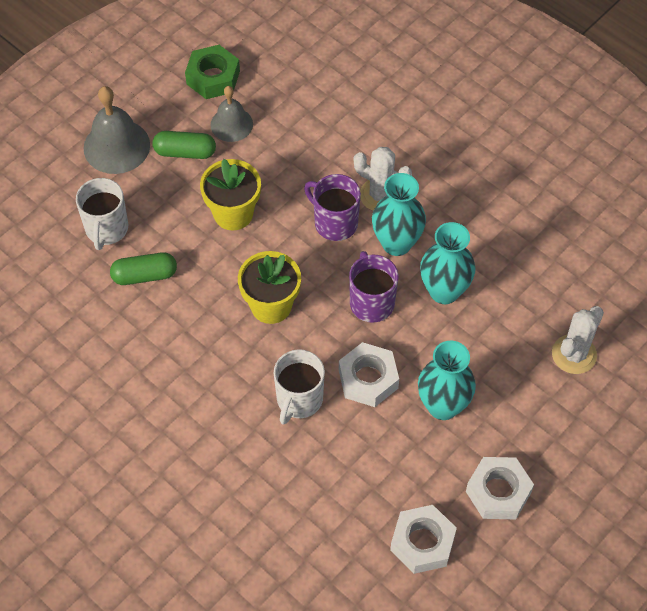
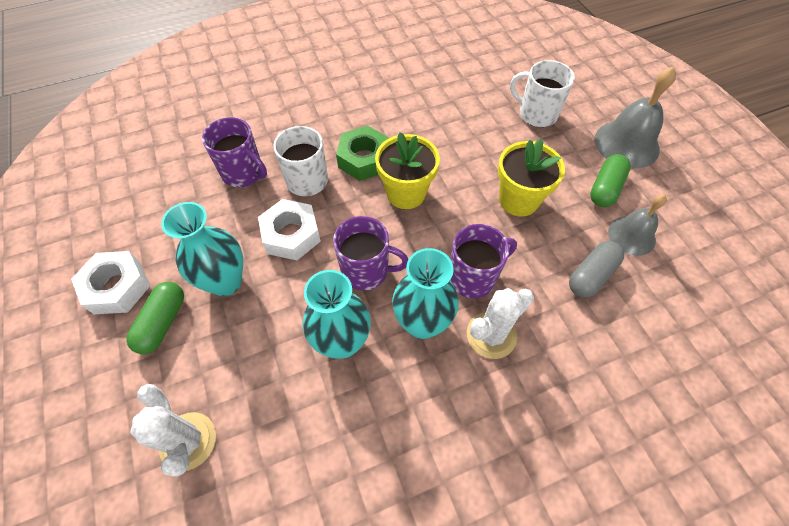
camera: 115 degrees right, 0 degrees up
green capsule [110,252,177,285] -> green capsule moved to [127,282,184,354]
green nut [185,45,240,99] -> green nut moved to [336,126,389,181]
white nut [390,505,457,574] -> none
none -> purple mug [202,117,267,187]
none -> grey capsule [569,241,624,298]

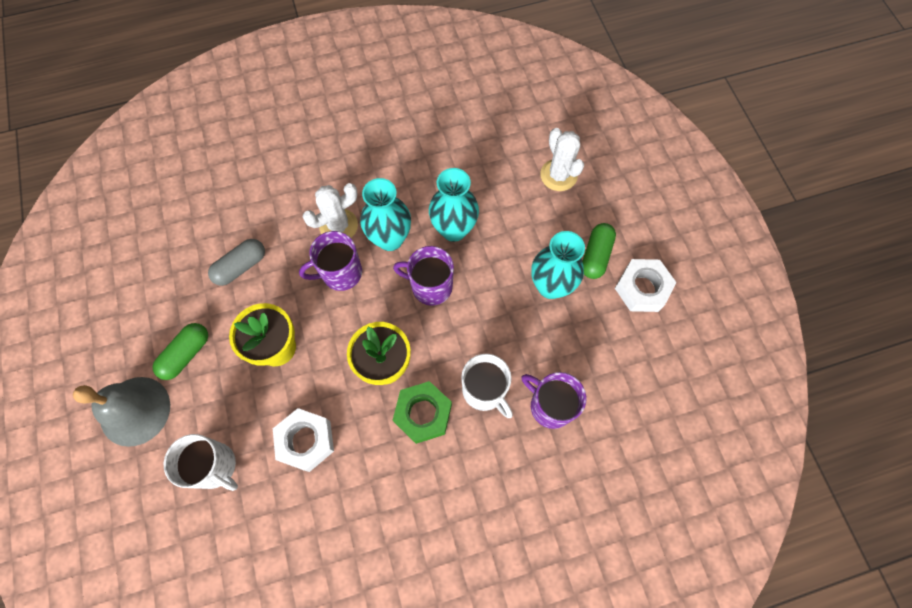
camera: 175 degrees left, 10 degrees up
white nut [258,199,321,261] -> white nut moved to [273,408,334,472]
grey bell [608,194,667,256] -> none

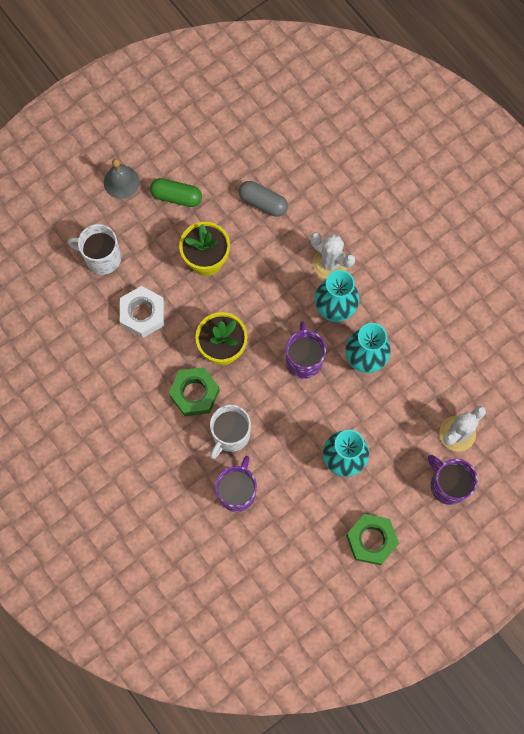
camera: 70 degrees right, 5 degrees up
grey bell [73,377,170,447] -> grey bell [104,159,140,199], size x0.65
white mug [164,434,238,491] -> white mug turned 90 degrees clockwise [68,224,121,275]
purple mug [299,231,362,291] -> purple mug moved to [428,455,478,505]
green capsule [582,223,616,279] -> none
white nut [615,259,677,312] -> green nut [346,514,399,565]

